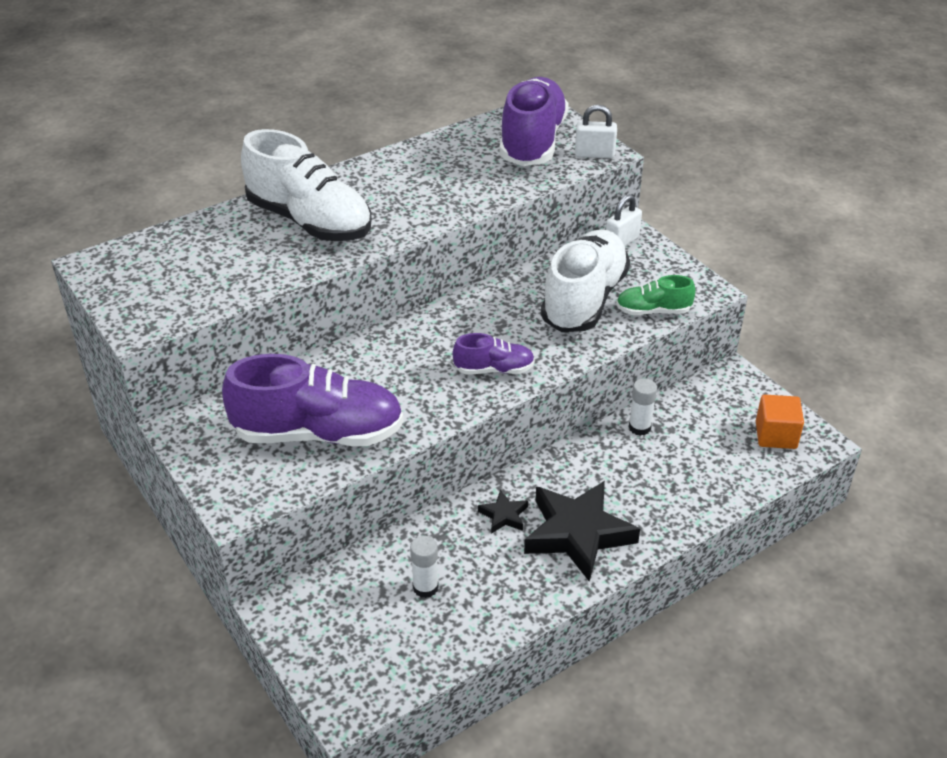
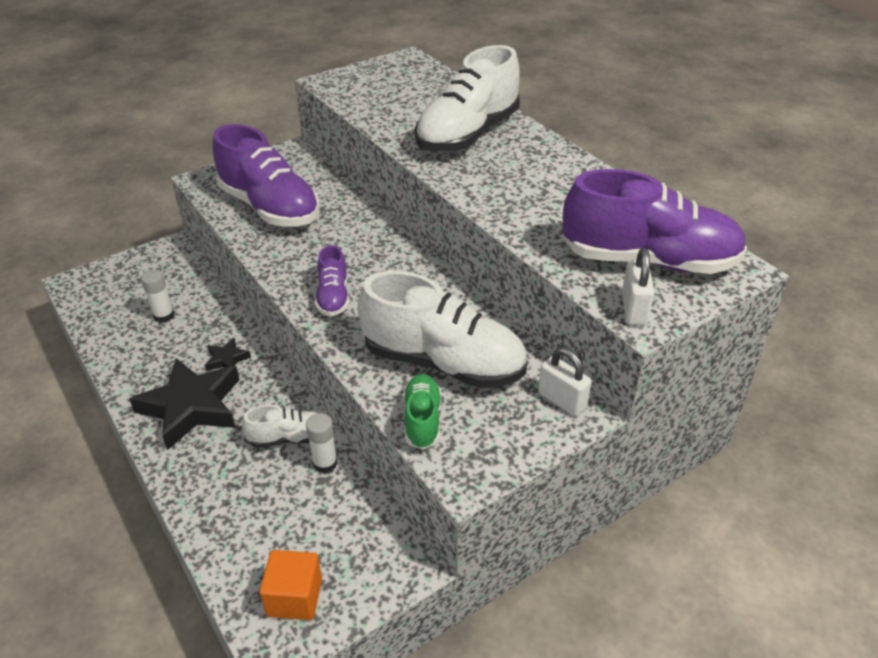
camera: 90 degrees right, 0 degrees up
purple shoe [222,354,404,446] -> purple shoe turned 45 degrees counterclockwise [213,124,320,226]
none -> white shoe [242,405,317,448]

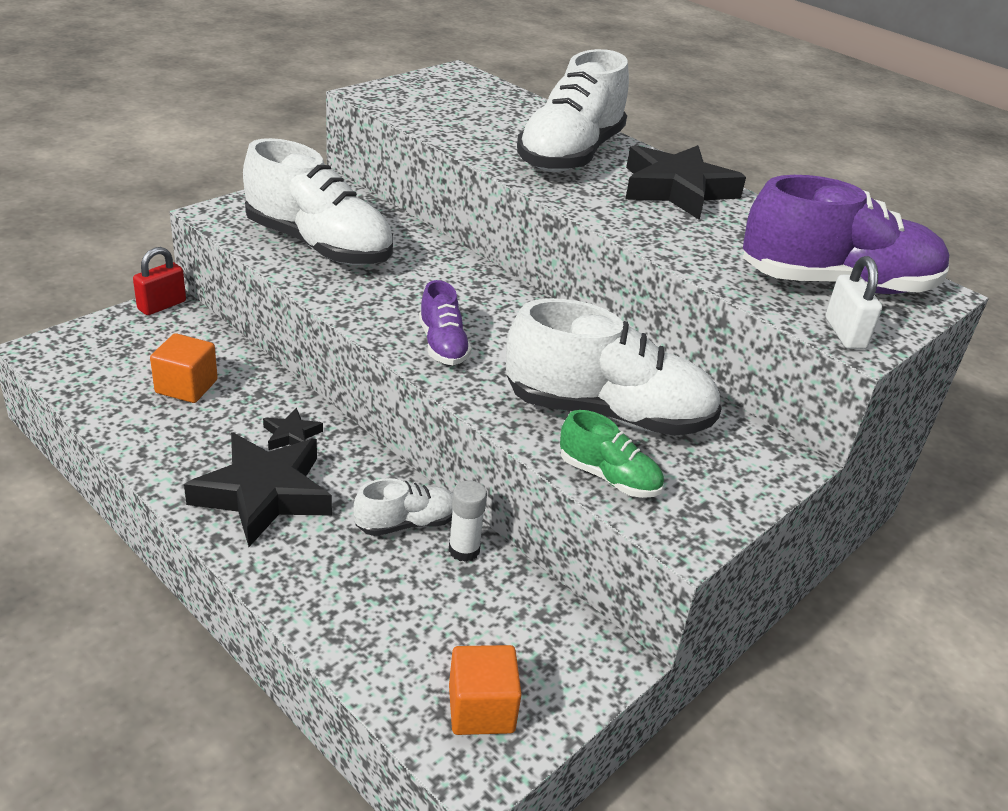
camera: 15 degrees left, 5 degrees down
white glue stick [141,270,174,323] -> orange cube [150,333,218,403]
purple shoe [213,124,320,226] -> white shoe [243,138,393,265]
green shoe [403,374,441,450] -> green shoe turned 135 degrees clockwise [560,410,664,498]
white padlock [538,348,592,417] -> none
none -> red padlock [133,247,186,315]
none -> black star [625,145,746,220]

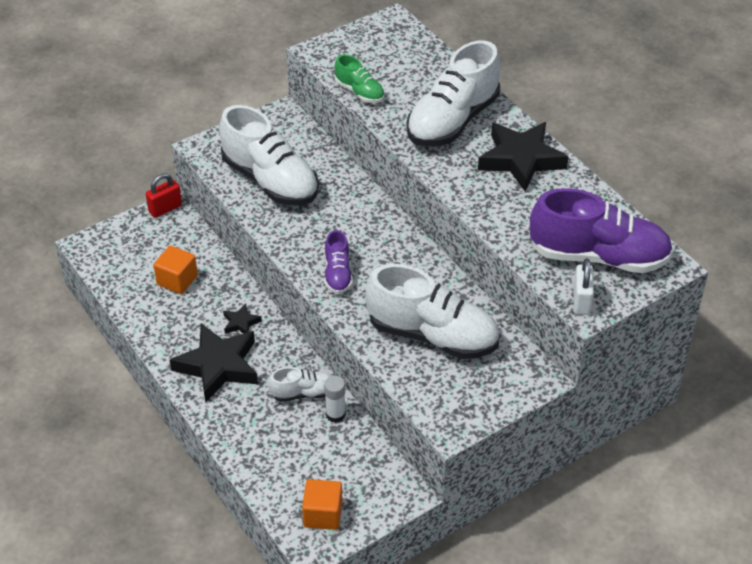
camera: 15 degrees right, 10 degrees up
green shoe [560,410,664,498] -> green shoe moved to [335,54,385,103]

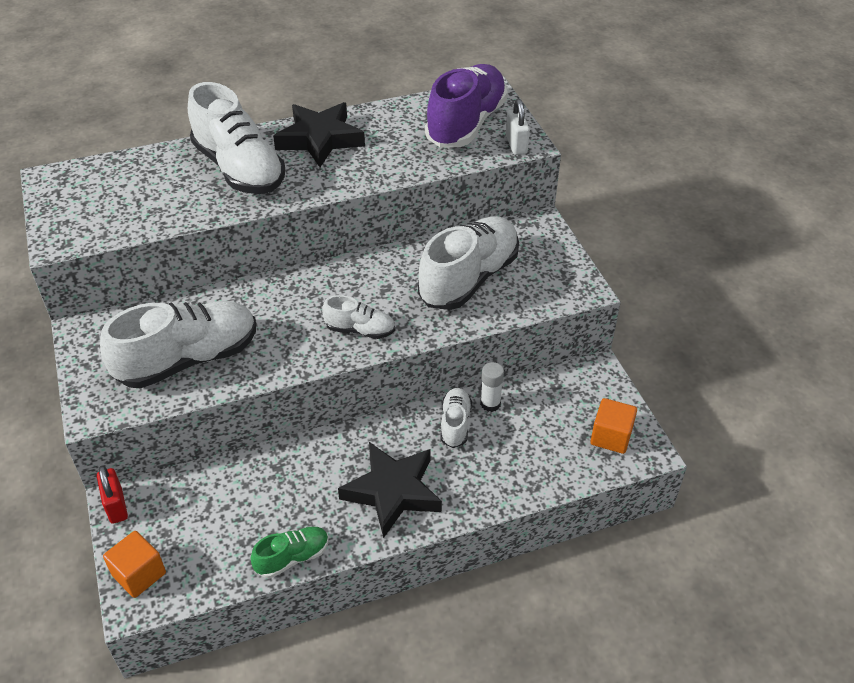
camera: 75 degrees left, 0 degrees up
orange cube [154,246,198,294] -> orange cube moved to [103,531,166,598]
black star [223,304,262,334] -> none
purple shoe [325,230,353,294] -> white shoe [322,295,395,339]
green shoe [335,54,385,103] -> green shoe moved to [251,527,329,578]
white padlock [573,258,594,315] -> white padlock turned 60 degrees clockwise [506,99,530,155]

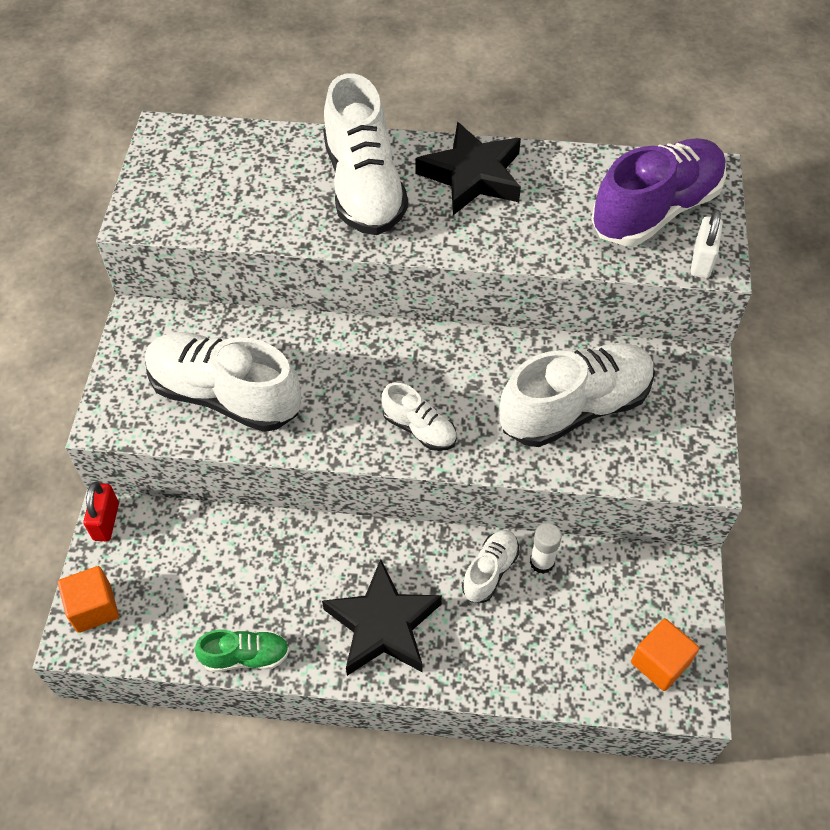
camera: 25 degrees right, 10 degrees up
white shoe [100,301,256,388] -> white shoe turned 150 degrees counterclockwise [145,332,301,432]

